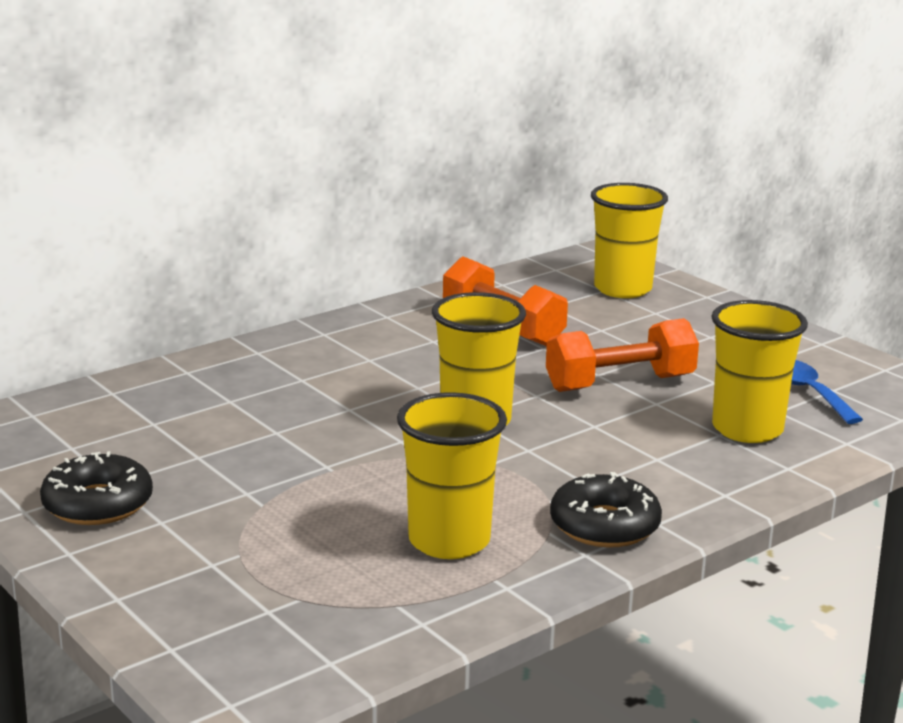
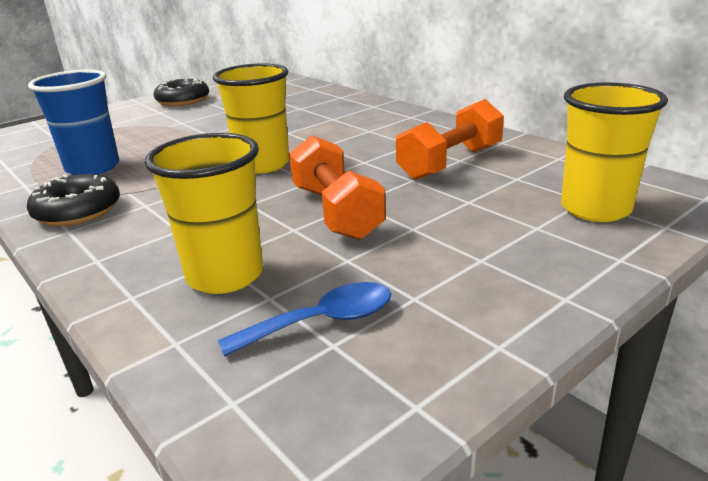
camera: 90 degrees right, 5 degrees up
yellow cup [397,392,507,559] -> blue cup [28,70,119,175]

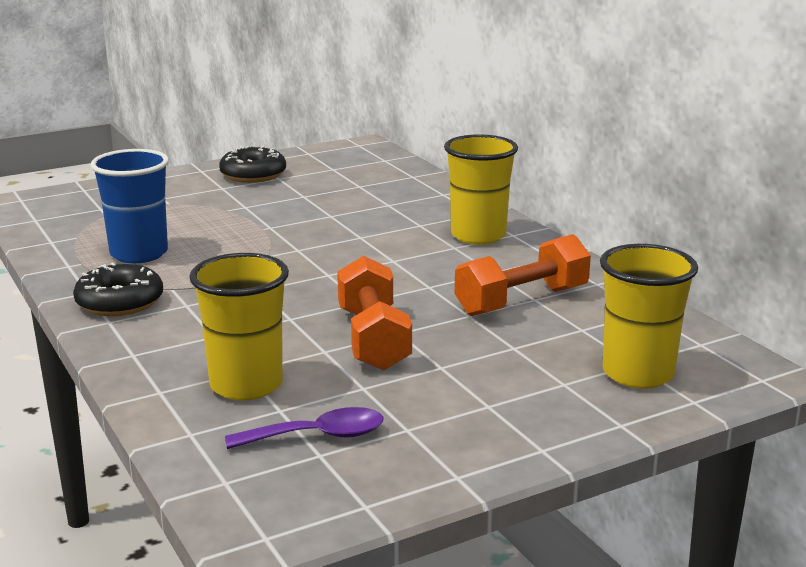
camera: 10 degrees right, 5 degrees down
yellow cup [213,63,289,174] -> yellow cup moved to [444,134,518,245]
blue spoon [218,282,391,357] -> purple spoon [225,407,383,449]

